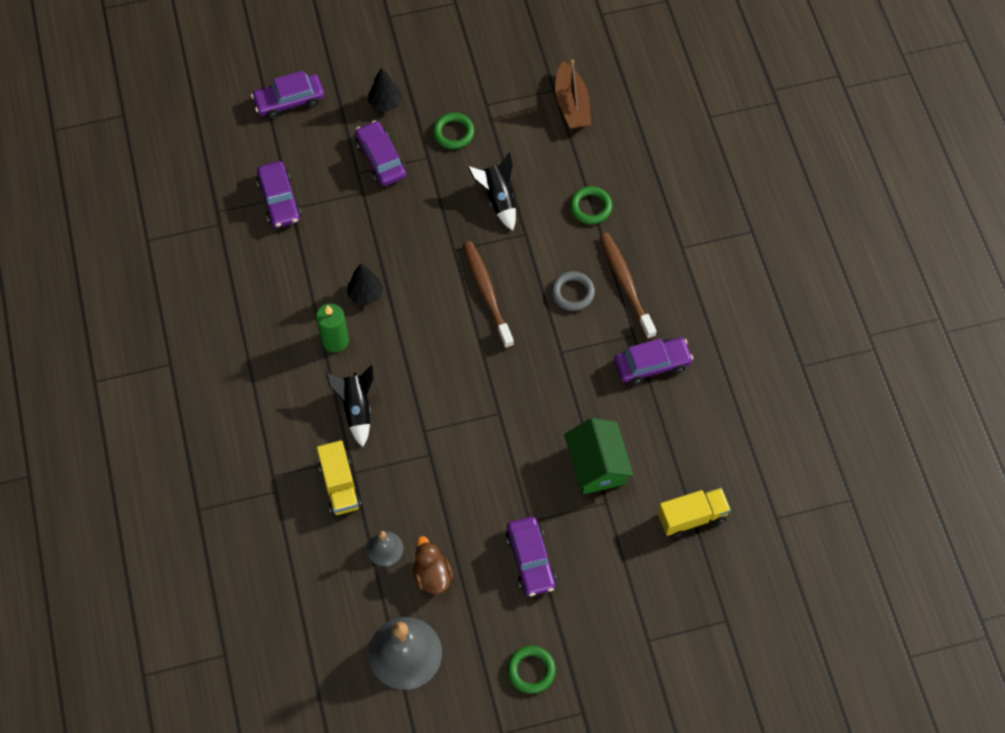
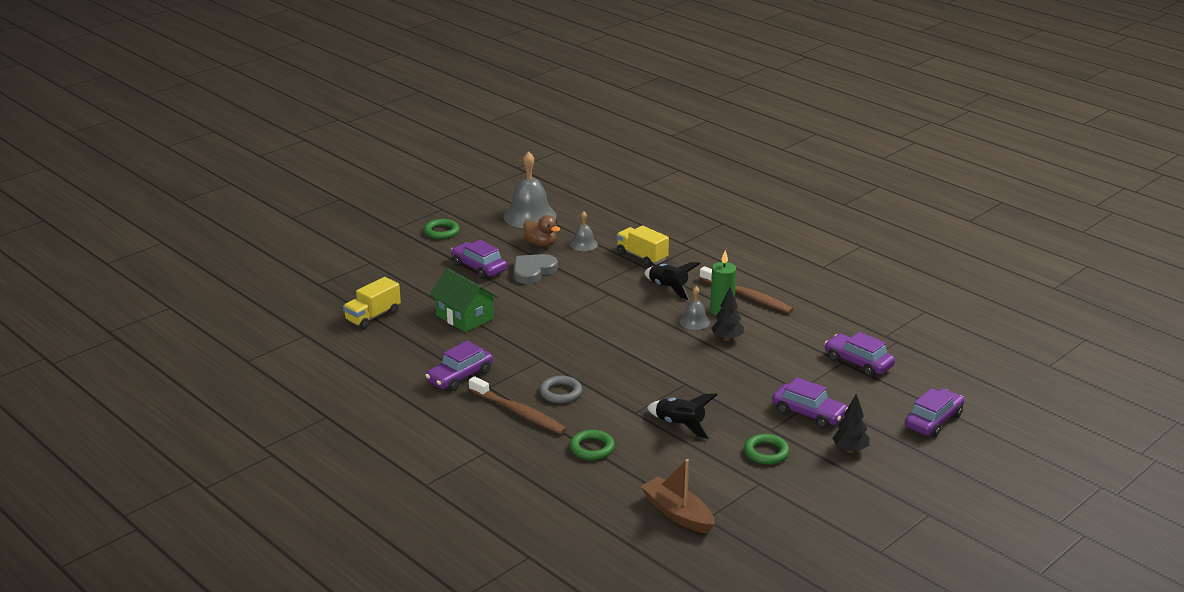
camera: 150 degrees right, 35 degrees down
brown toothbrush [463,241,514,349] -> brown toothbrush moved to [700,266,794,313]
none -> grey heart [514,254,558,284]
none -> grey bell [679,286,710,330]

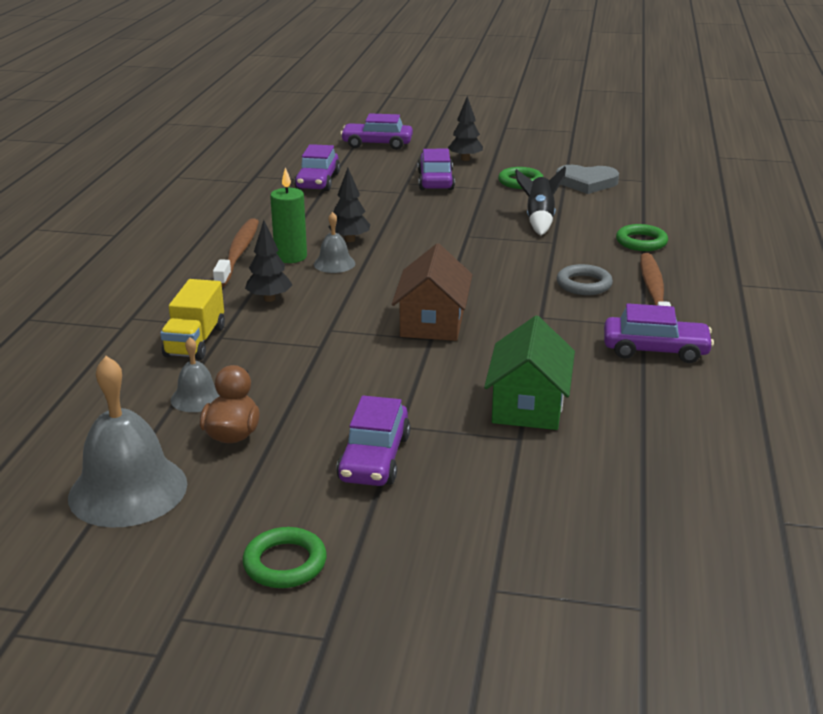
camera: 125 degrees left, 0 degrees up
yellow truck [343,277,401,329] -> none
grey heart [514,254,558,284] -> grey heart moved to [556,165,619,194]
brown boat [641,459,715,534] -> none
black rocket [644,262,701,300] -> black tree [245,220,292,302]
none -> brown house [392,243,472,341]

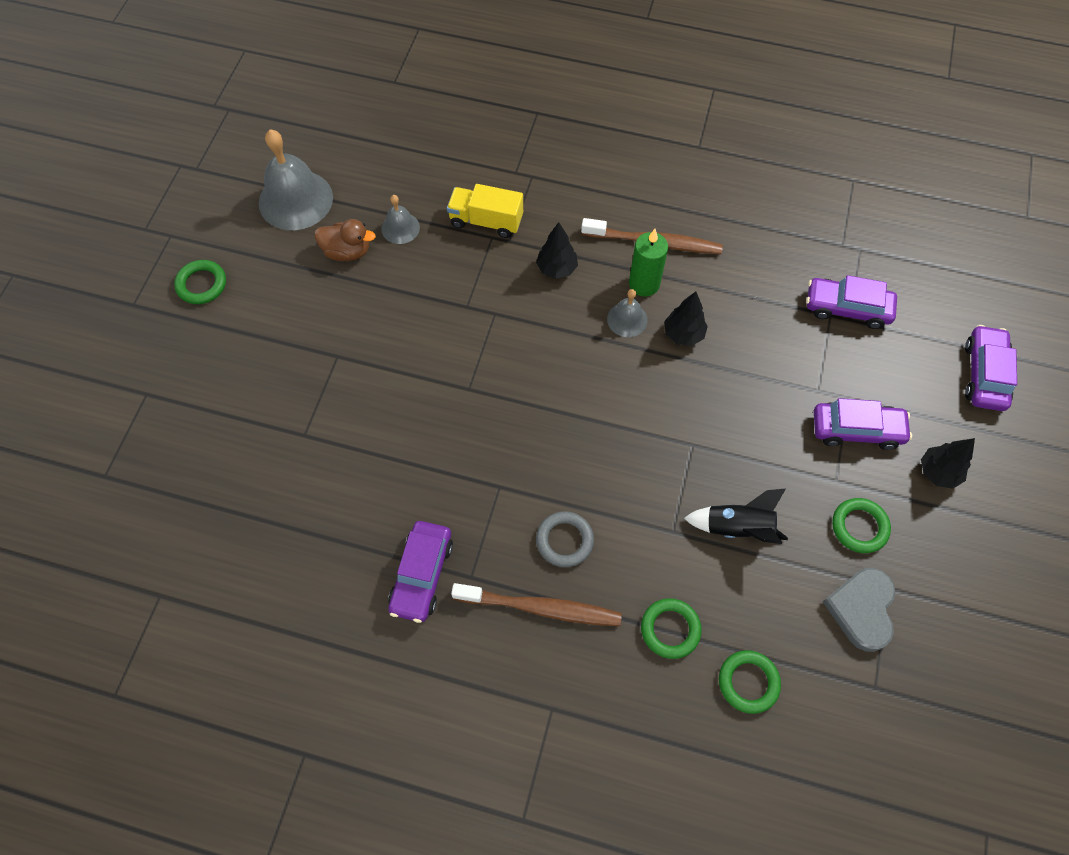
camera: 95 degrees right, 35 degrees up
purple car [336,396,411,486] -> none
brown house [392,243,472,341] -> none
green house [484,316,575,430] -> none
none -> green ring [719,650,781,714]

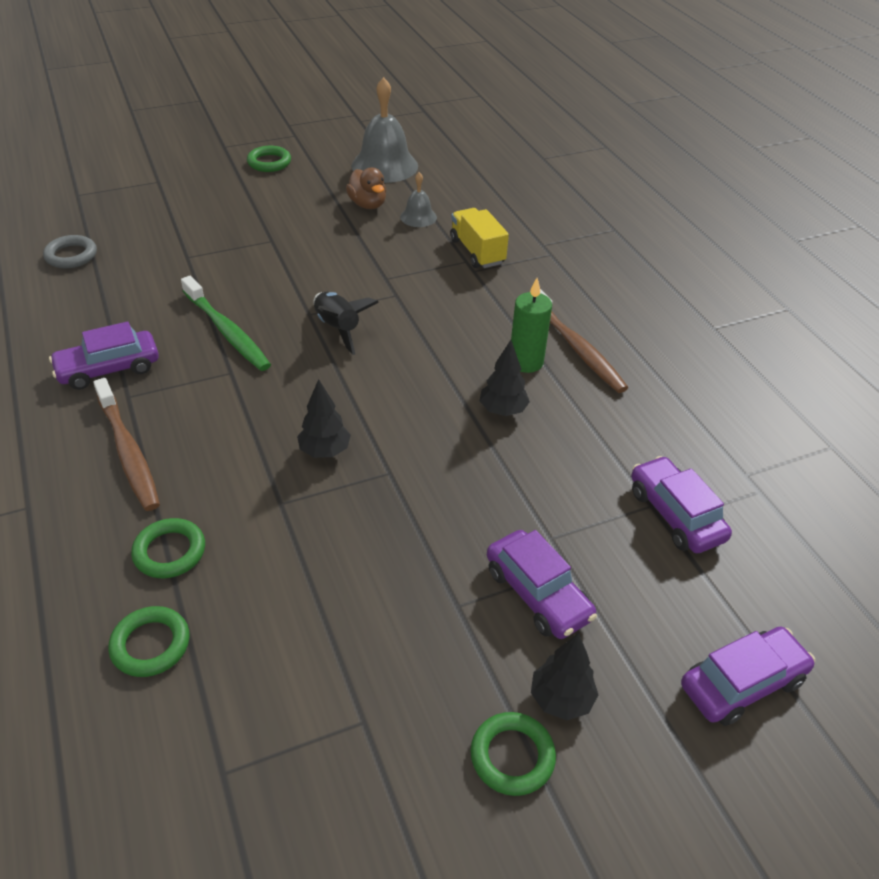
camera: 50 degrees right, 20 degrees down
black tree [536,222,578,279] -> black tree moved to [297,379,351,458]
grey ring [536,511,594,567] -> grey ring moved to [43,235,97,269]
grey bell [607,289,647,337] -> none
black rocket [684,489,788,544] -> black rocket moved to [314,292,379,355]
grey heart [823,568,896,652] -> none
green ring [832,498,891,553] -> green ring moved to [471,712,556,796]
none -> green toothbrush [181,276,271,371]

